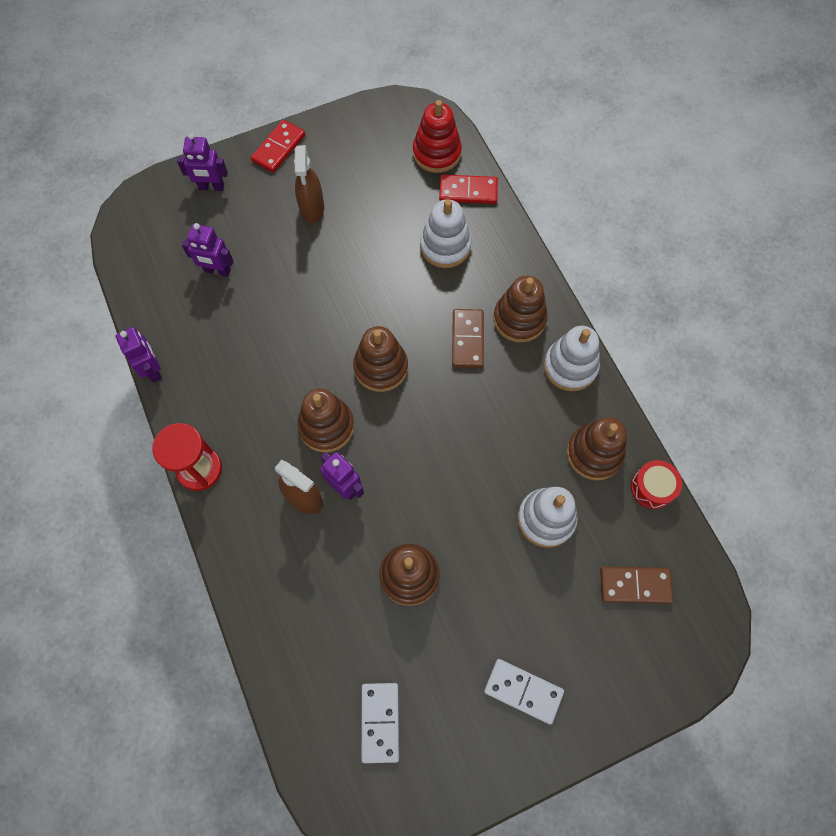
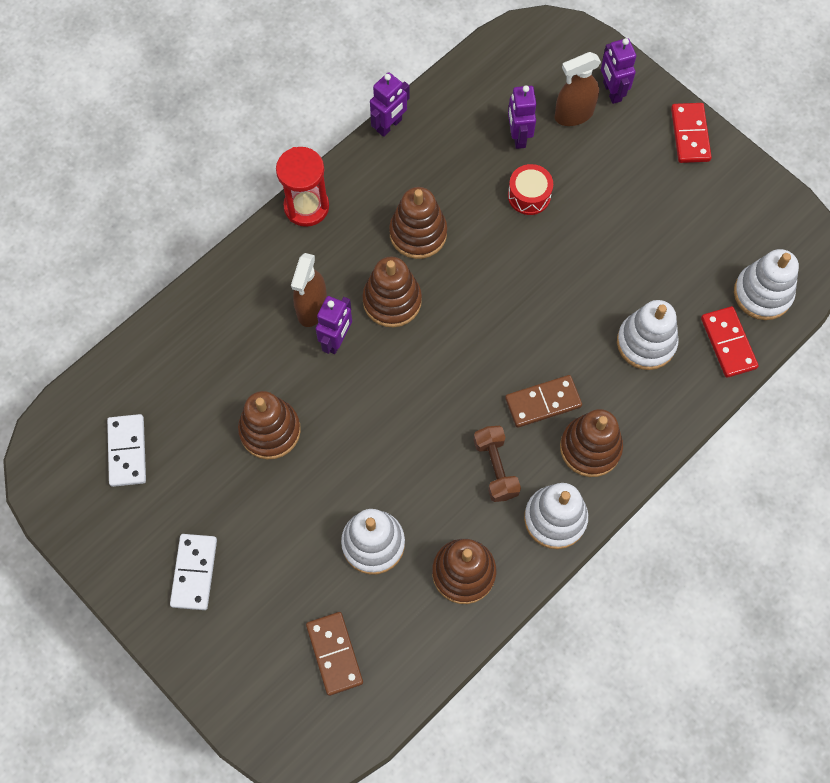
camera: 70 degrees right, 0 degrees up
red domino [251,120,305,173] -> red domino turned 75 degrees clockwise [671,103,712,163]
brown spray bottle [294,145,324,224] -> brown spray bottle moved to [555,52,601,126]
brown stacking toy [353,326,408,392] -> brown stacking toy moved to [389,187,447,259]
white domino [362,683,399,763] -> white domino turned 75 degrees counterclockwise [107,414,146,487]
red stacking toy [413,100,462,173] -> white stacking toy [734,249,799,320]
red drum [631,460,682,509] -> red drum moved to [508,164,553,215]
none -> brown dumbbell [474,426,521,502]

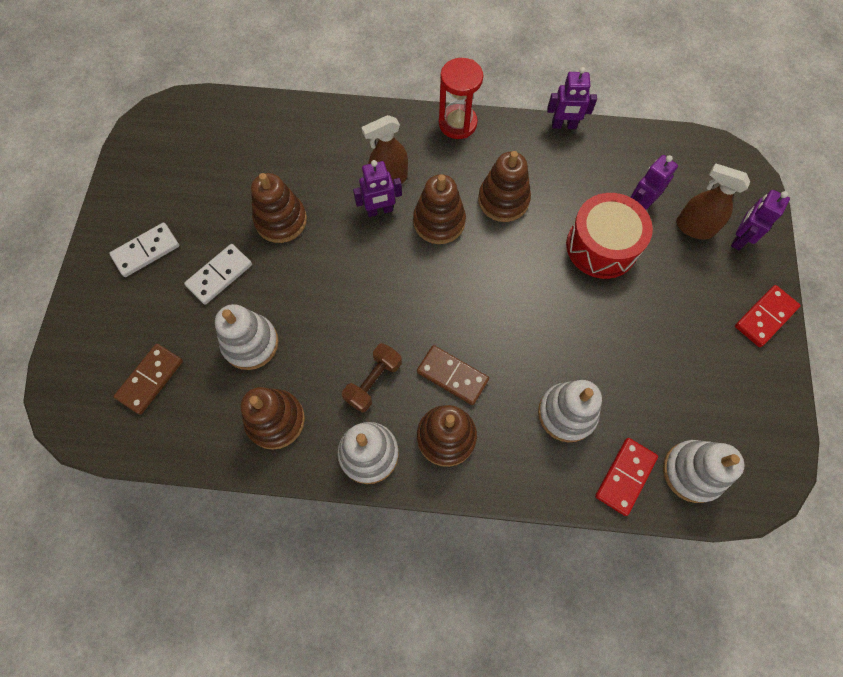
camera: 50 degrees right, 0 degrees up
white domino [107,414,146,487] -> white domino moved to [184,244,252,305]
red drum [508,164,553,215] -> red drum [566,193,653,279], size x1.79

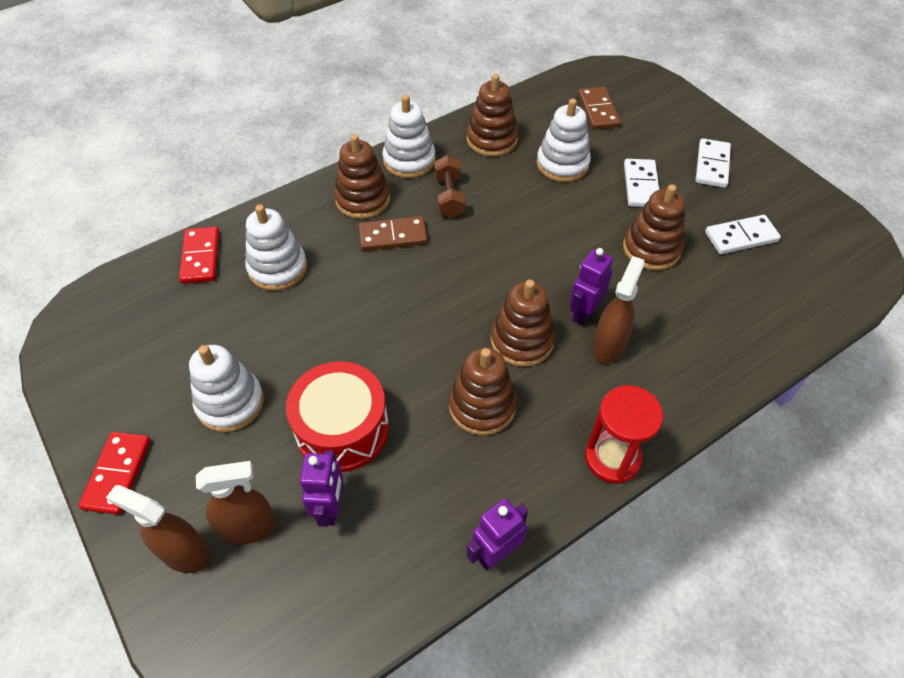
camera: 140 degrees right, 15 degrees down
white stacking toy [663,440,744,503] -> white stacking toy moved to [189,345,264,432]
purple robot [731,190,790,250] -> brown spray bottle [106,485,211,573]
none -> white domino [705,215,781,254]

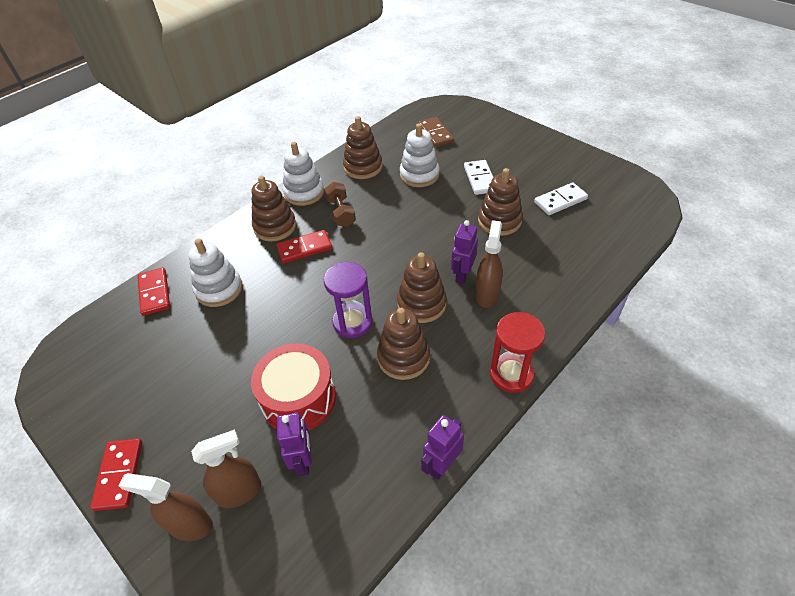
camera: 10 degrees left, 5 degrees down
white stacking toy [189,345,264,432] -> none
brown domino [359,216,428,251] -> red domino [276,230,332,263]
white domino [695,138,731,188] -> none
none -> purple hourglass [323,262,373,338]

